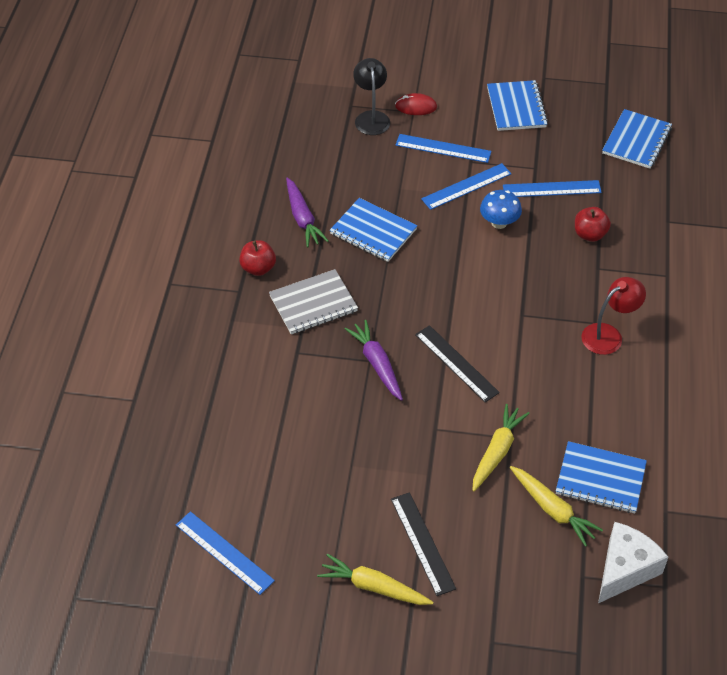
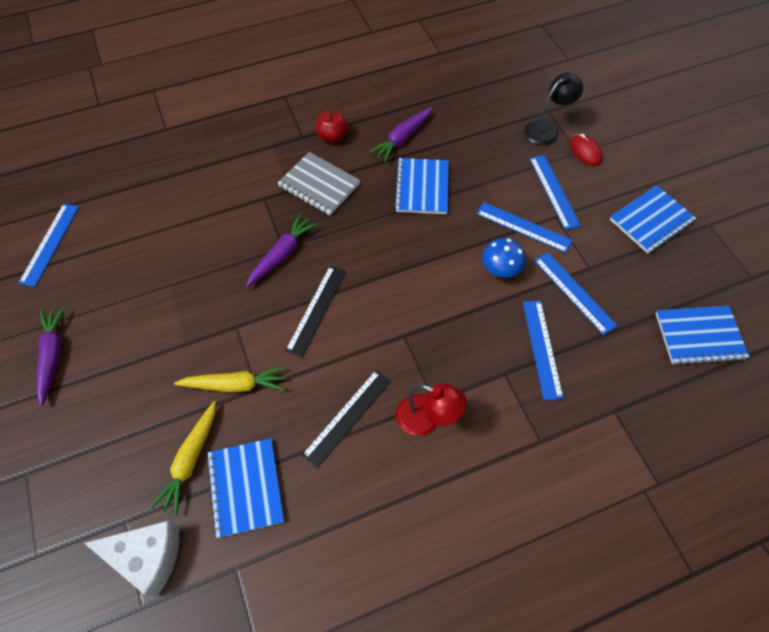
camera: 60 degrees right, 10 degrees up
yellow carrot [317,554,433,605] -> purple carrot [36,307,65,406]
black ruler [391,492,456,596] -> black ruler moved to [302,370,391,468]
red apple [575,207,611,242] -> blue ruler [523,300,564,400]

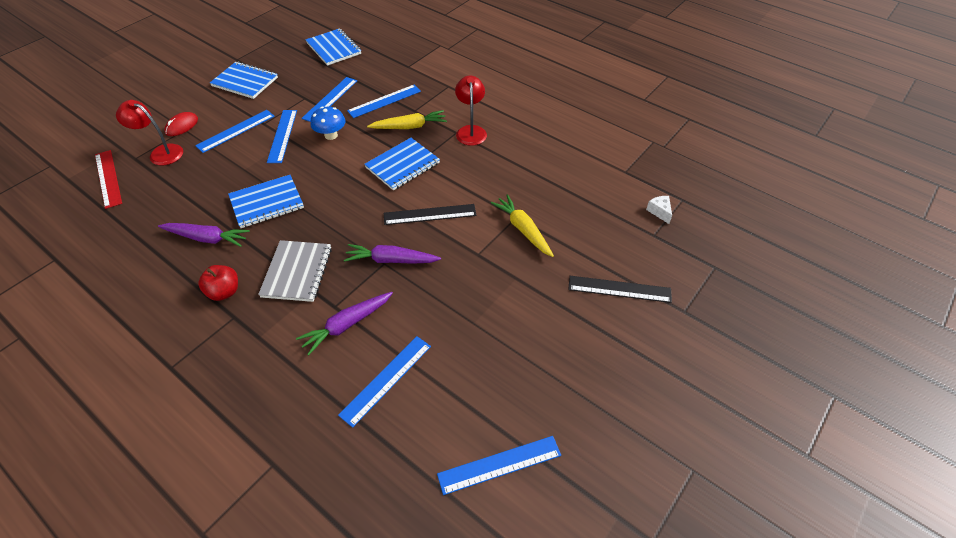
camera: 120 degrees left, 10 degrees down
purple carrot [36,307,65,406] -> purple carrot moved to [296,292,393,355]
white cheese [84,521,179,597] -> white cheese [646,196,672,224], size x0.48
yellow carrot [151,401,216,516] -> yellow carrot moved to [367,110,447,129]
blue notebook [206,438,284,538] -> blue notebook moved to [364,138,440,191]
black ruler [302,370,391,468] -> black ruler moved to [568,276,672,303]
black lamp [524,72,583,145] -> red lamp [116,100,183,165]
none -> red ruler [95,150,122,209]
none -> blue ruler [338,336,431,428]

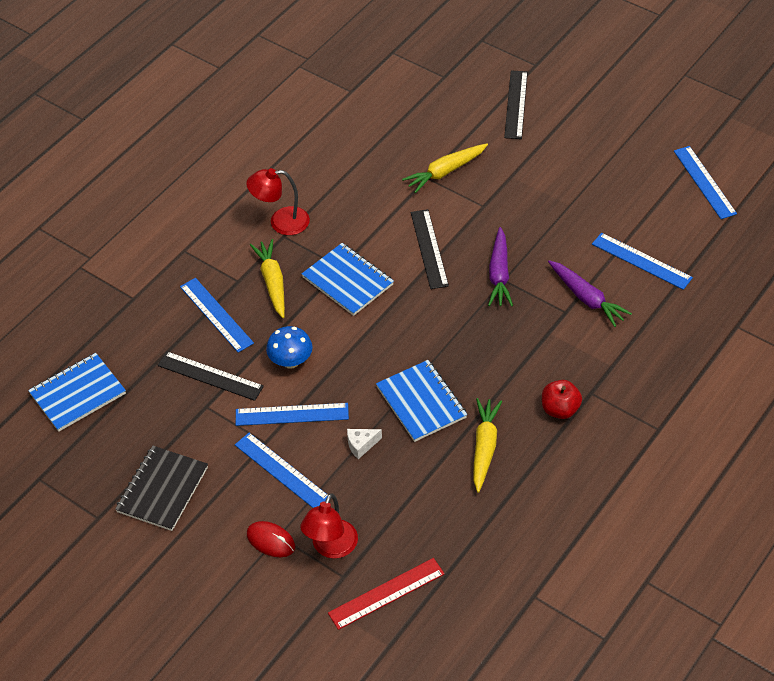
camera: 90 degrees left, 0 degrees up
purple carrot [158,223,250,247] -> yellow carrot [473,398,502,493]
blue notebook [210,62,278,99] -> black notebook [115,446,208,531]
grey notebook [258,240,332,302] -> none
blue ruler [301,77,357,122] -> black ruler [158,351,264,401]
white cheese [646,196,672,224] -> white cheese moved to [347,429,382,459]

